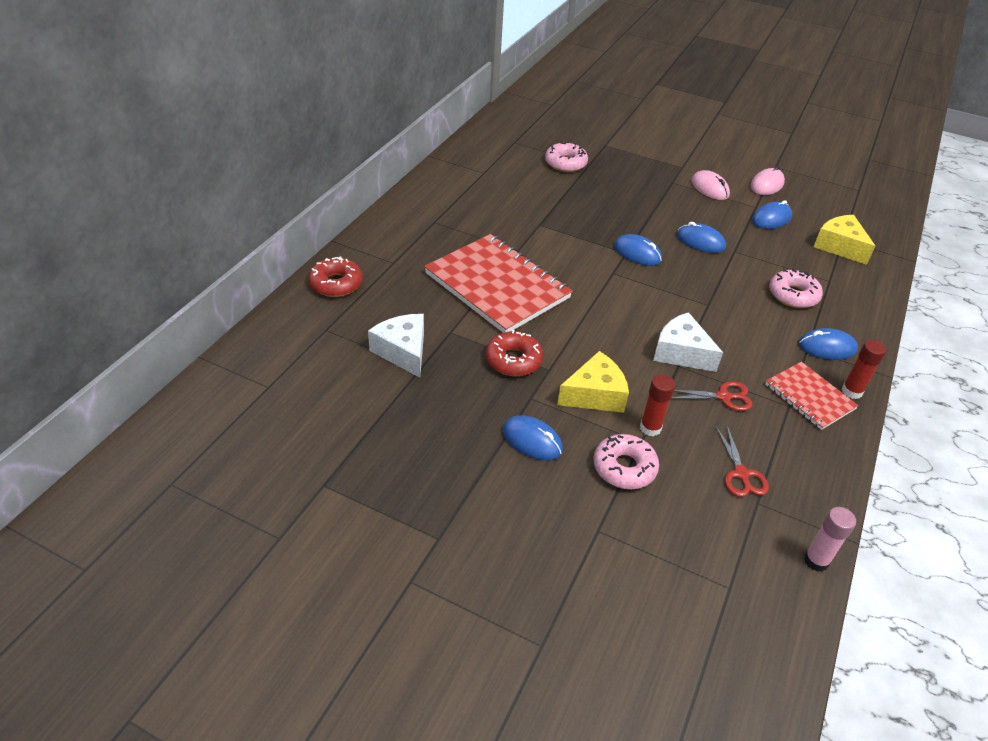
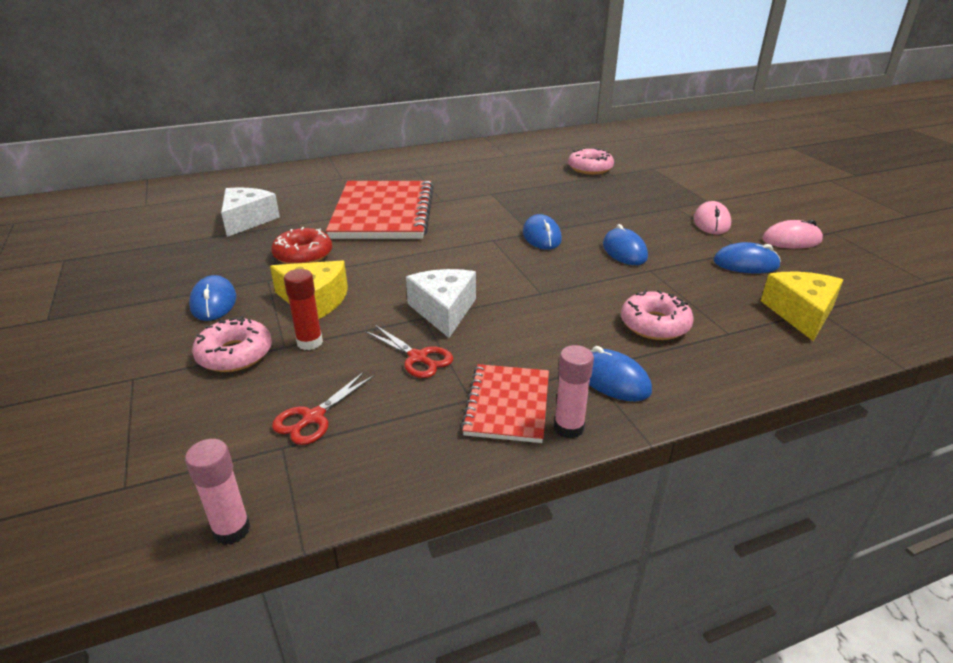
camera: 45 degrees right, 10 degrees down
red donut [308,256,363,297] -> none
red glue stick [842,340,887,399] -> pink glue stick [554,345,594,439]

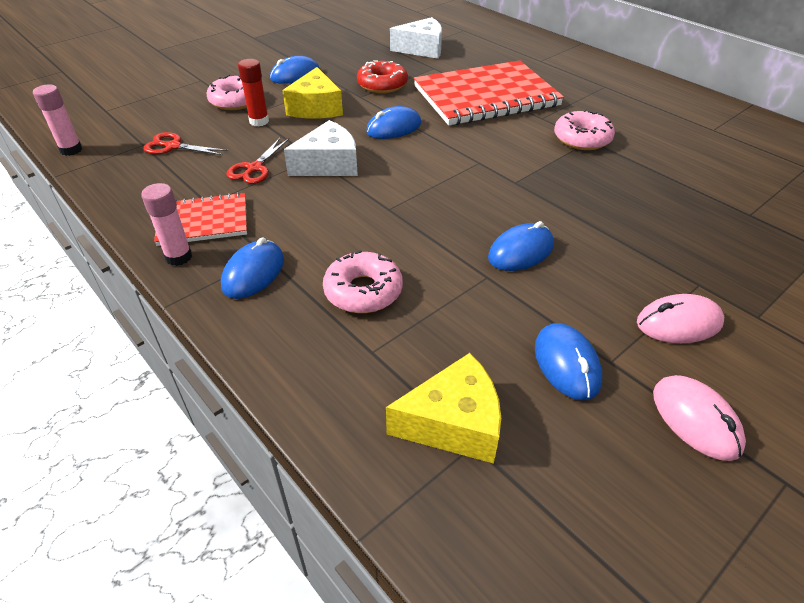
camera: 70 degrees right, 10 degrees up
blue mouse [523,214,562,250] -> blue mouse moved to [366,106,421,139]
pink donut [568,148,614,175] -> pink donut moved to [554,109,615,150]

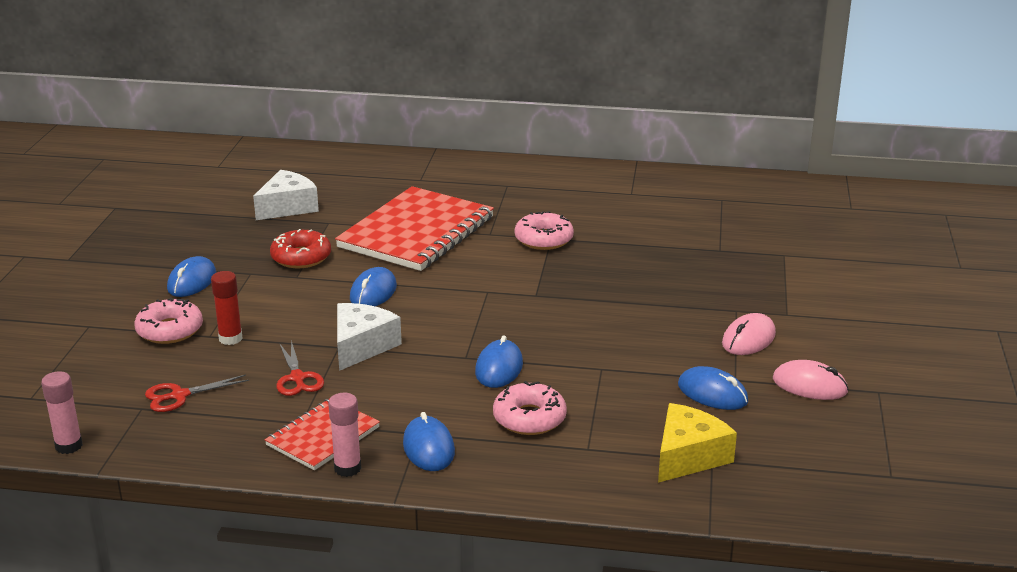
camera: 40 degrees left, 15 degrees down
yellow cheese [282,67,343,119] -> none
blue mouse [488,221,554,271] -> blue mouse moved to [475,335,523,388]

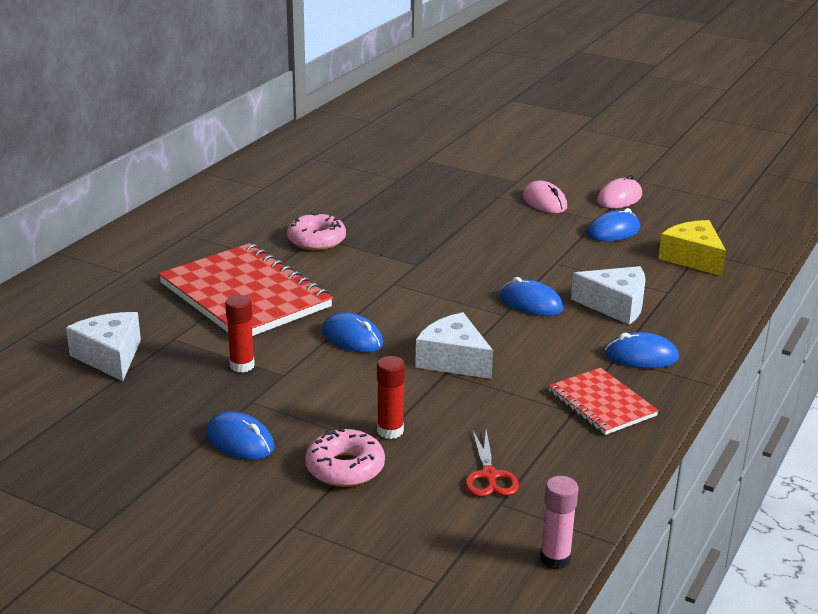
camera: 70 degrees left, 0 degrees up
red donut [270,229,331,268] -> red glue stick [225,295,255,373]
red scissors [276,340,324,396] -> none
pink glue stick [328,393,361,477] -> none
pink donut [493,381,567,435] -> white cheese [571,266,646,325]

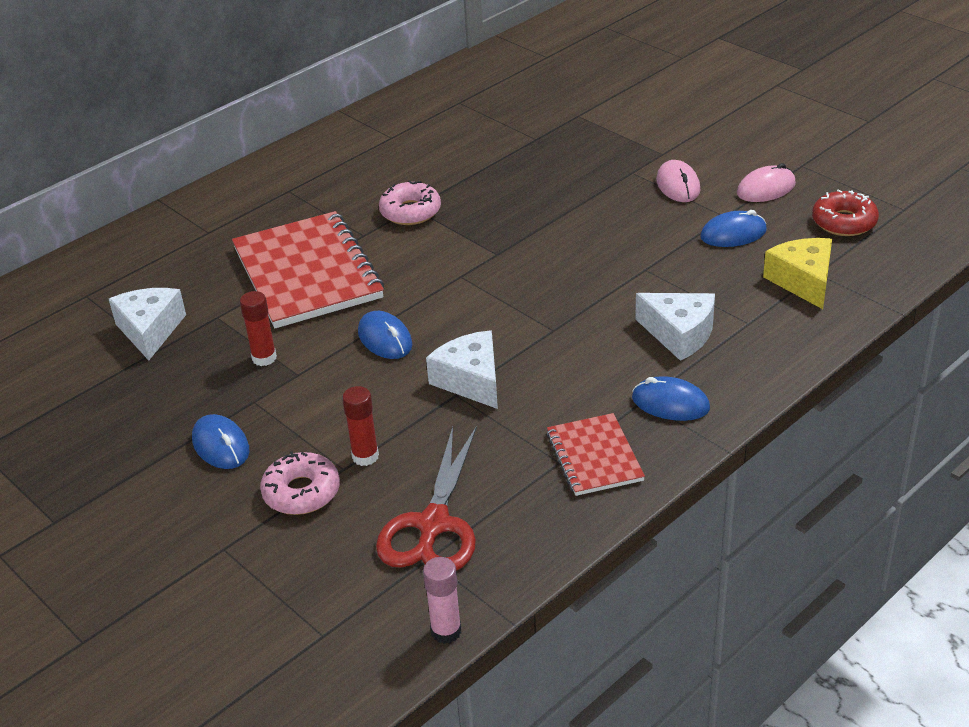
camera: 20 degrees right, 10 degrees up
red scissors [465,430,519,497] -> red scissors [376,426,477,571], size x1.80
blue mouse [500,277,563,316] -> none
none -> red donut [812,189,879,236]

